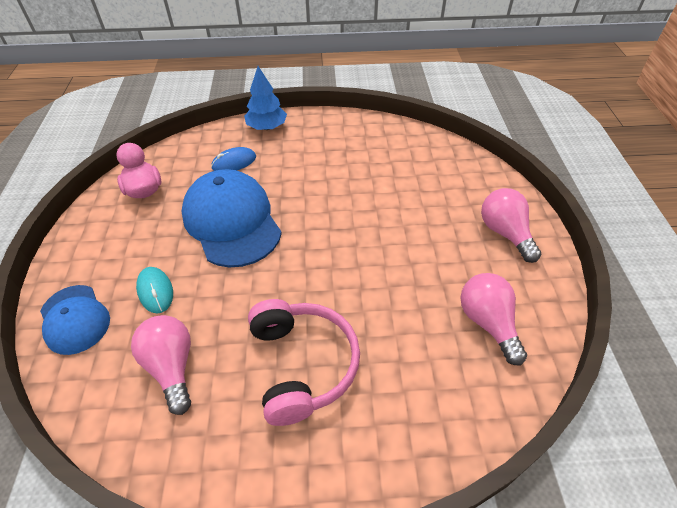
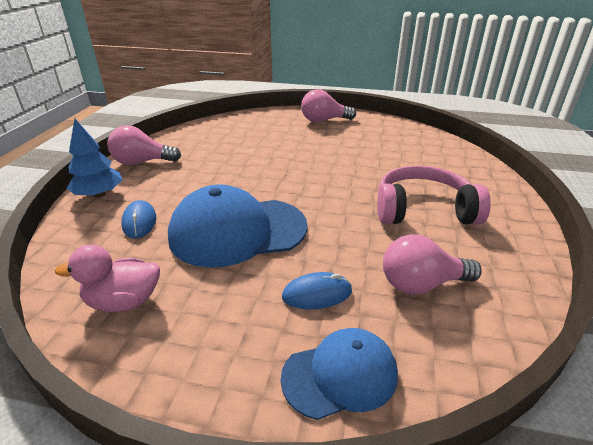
camera: 75 degrees left, 15 degrees down
turquoise mouse [136,267,173,314] -> blue mouse [282,272,352,310]
pink light bulb [461,273,527,365] -> pink light bulb moved to [107,125,181,165]

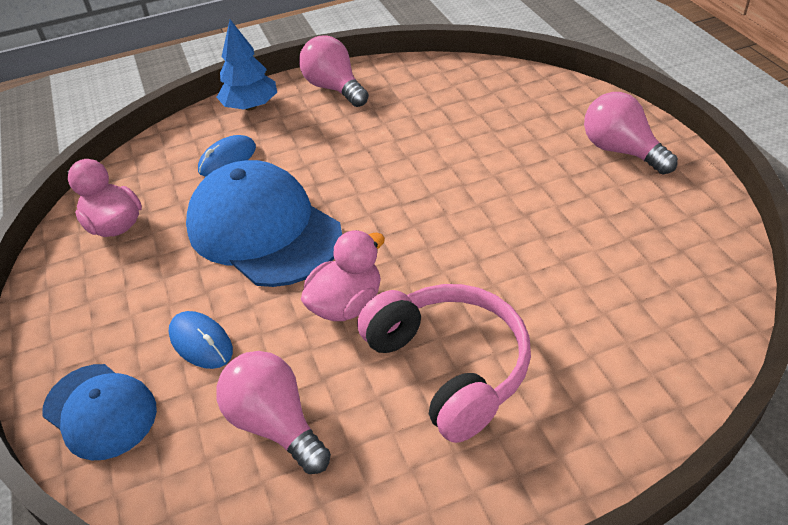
camera: 60 degrees right, 10 degrees up
none -> pink duck [301,230,385,321]

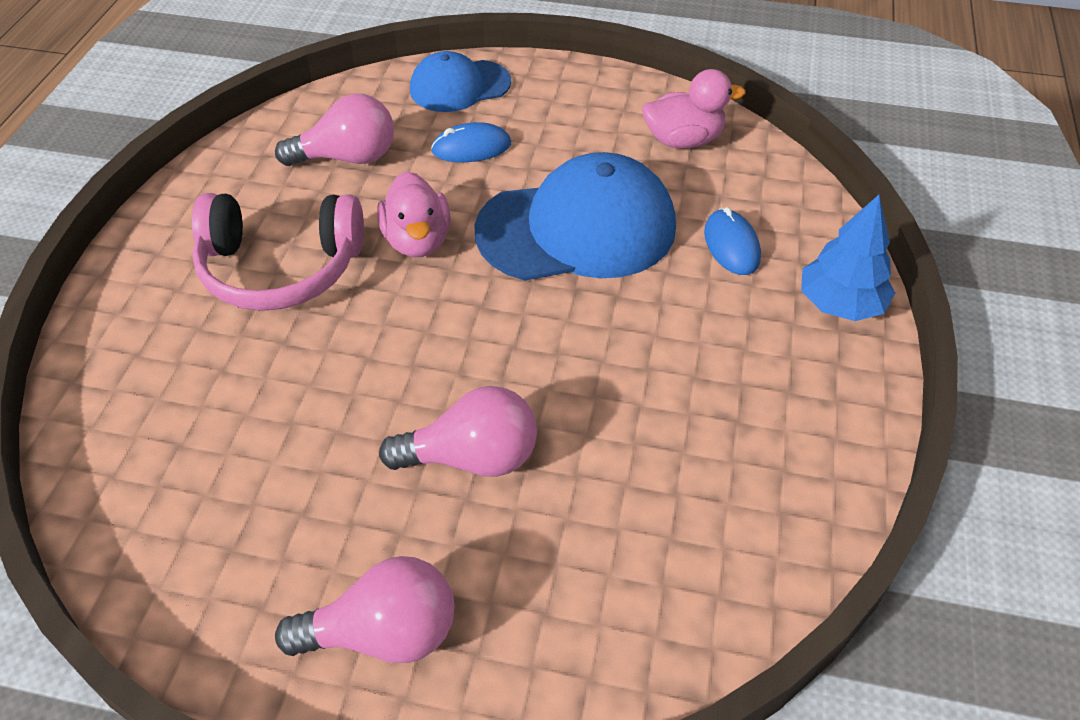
camera: 120 degrees right, 5 degrees up
pink light bulb [299,36,369,107] -> pink light bulb moved to [379,386,537,477]

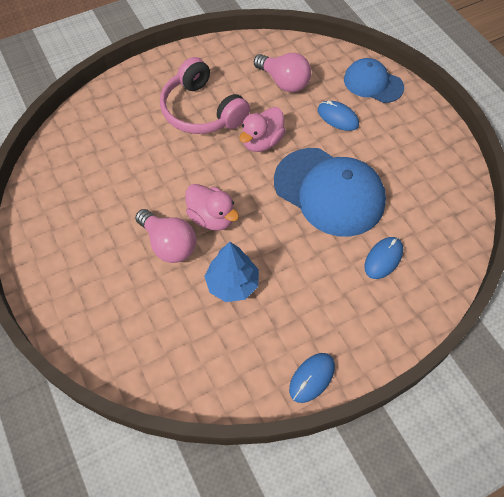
camera: 50 degrees right, 10 degrees up
pink light bulb [275,556,454,663] -> none
pink duck [642,69,746,148] -> pink duck moved to [185,184,239,231]
blue tree [801,195,895,321] -> blue tree moved to [204,242,259,302]
none -> blue mouse [289,353,335,403]

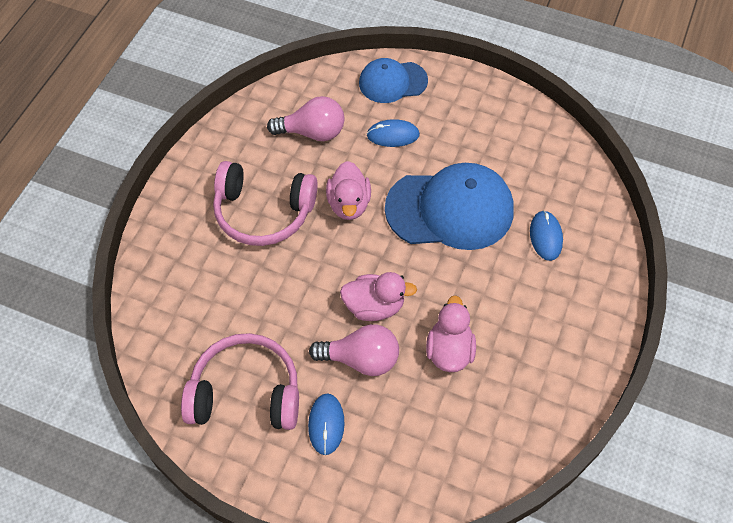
camera: 40 degrees left, 0 degrees up
blue tree [204,242,259,302] -> pink duck [426,295,476,372]
blue mouse [289,353,335,403] -> blue mouse moved to [308,393,345,455]
none -> pink headphones [181,333,299,430]

